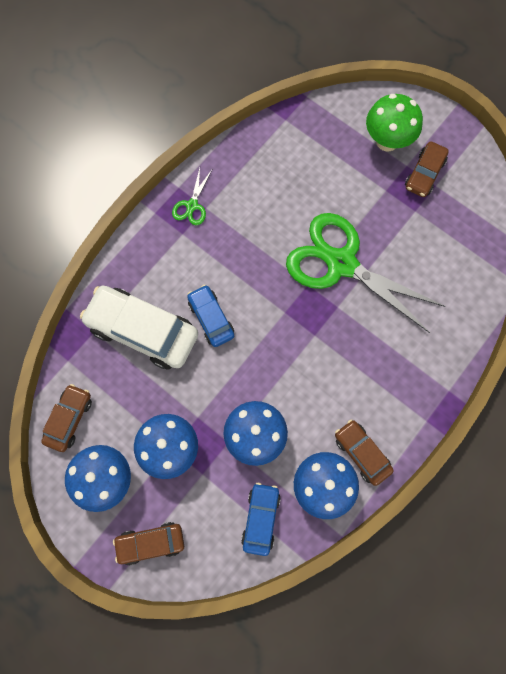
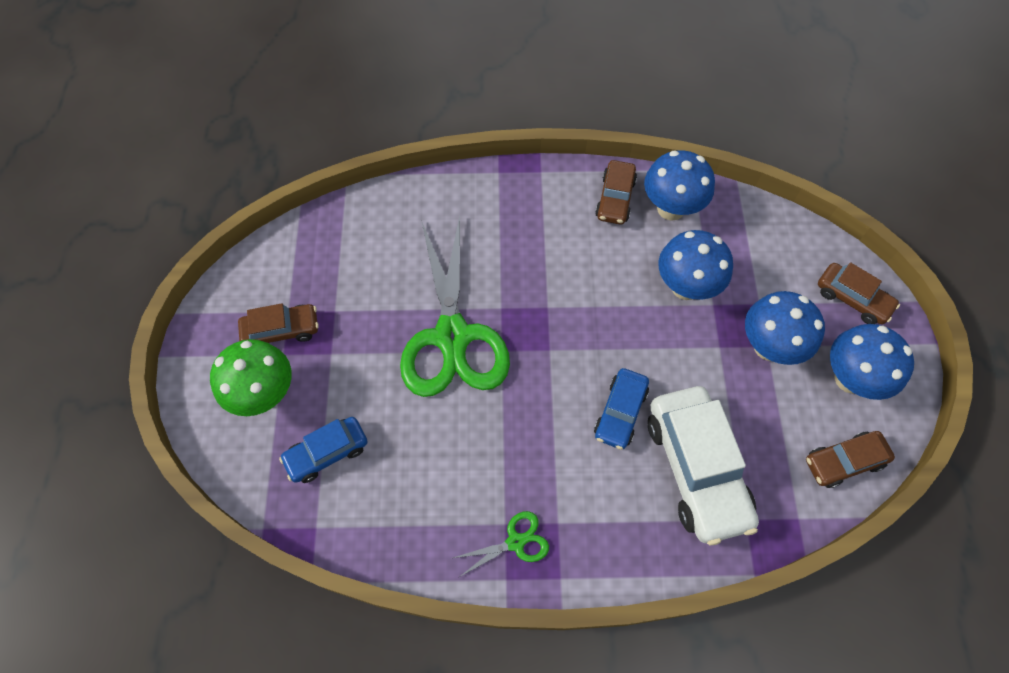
camera: 130 degrees left, 10 degrees down
blue car [241,483,281,556] -> blue car moved to [279,417,368,483]

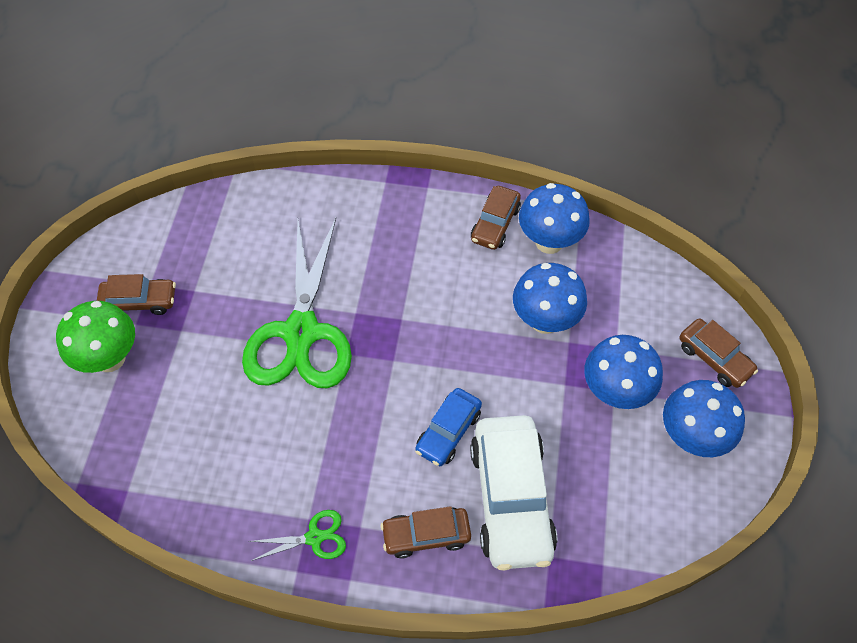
camera: 10 degrees right, 5 degrees down
blue car [279,417,368,483] -> none
brown car [806,431,895,488] -> brown car moved to [381,506,471,559]

